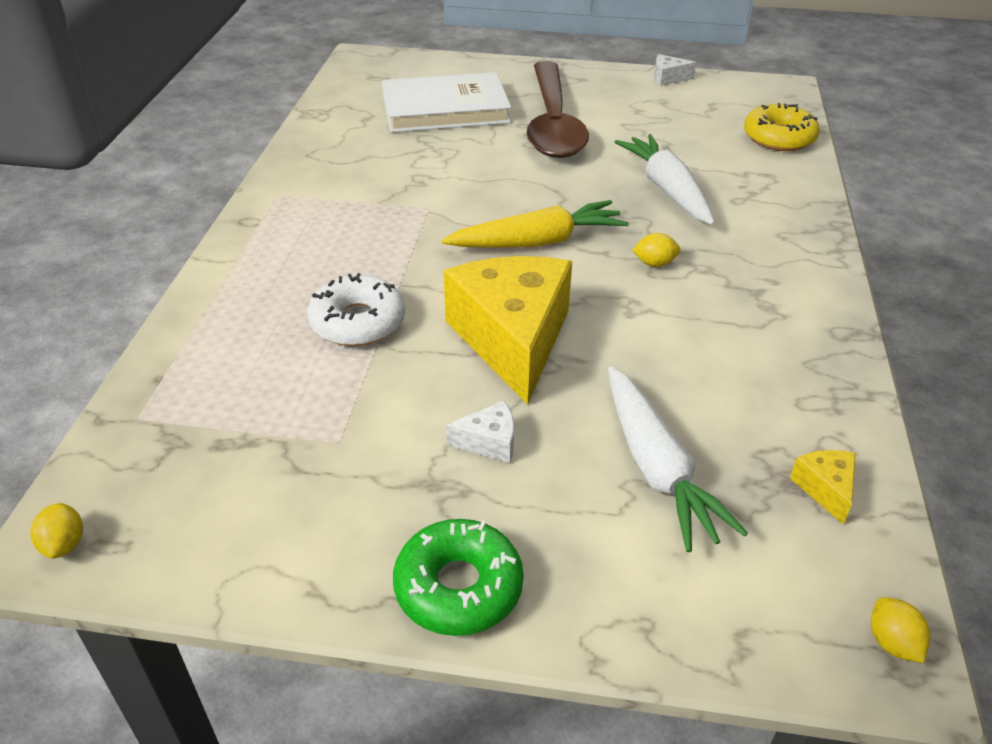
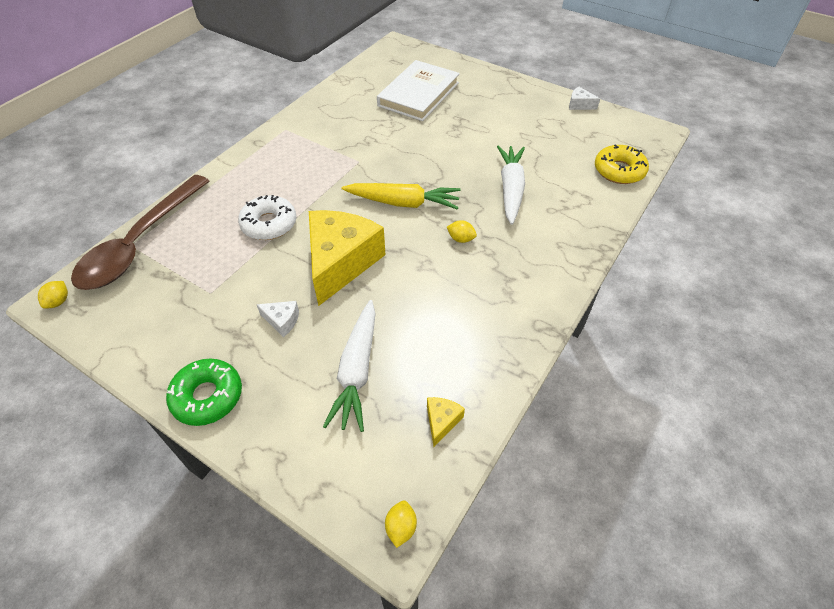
camera: 25 degrees right, 10 degrees up
white book [382,72,511,133] -> white book turned 75 degrees counterclockwise [377,60,460,121]
brown spoon [526,61,589,158] -> brown spoon moved to [71,175,209,290]

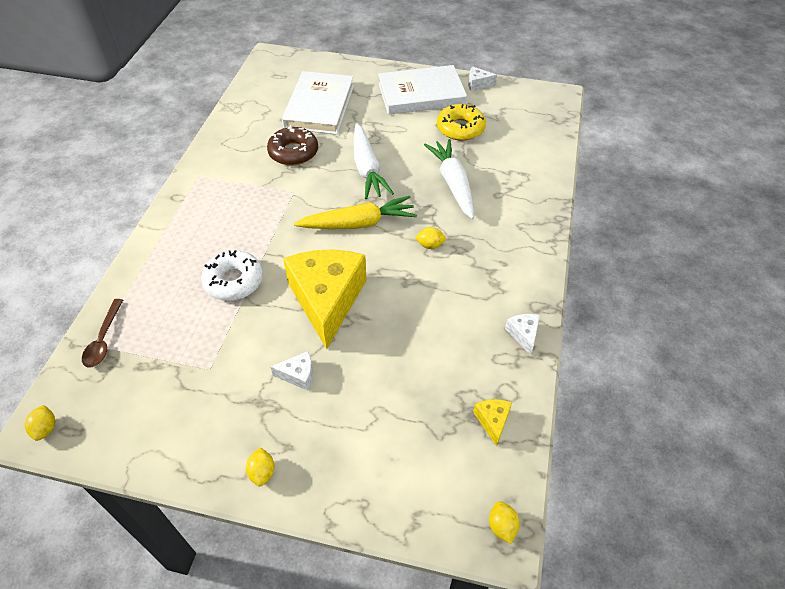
camera: 20 degrees left, 0 degrees up
brown spoon [71,175,209,290] -> brown spoon [82,299,123,368], size x0.43
green donut [166,358,242,426] -> yellow lemon [246,447,275,486]
white carrot [323,300,376,432] -> white carrot moved to [354,123,394,199]
yellow donut [595,145,649,184] -> yellow donut moved to [437,104,486,141]
none -> brown donut [267,125,318,166]
none -> white book [378,65,467,114]
none -> white cheese [505,314,540,355]

